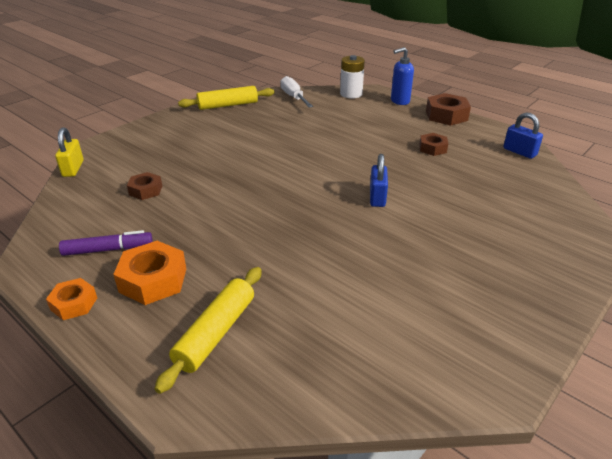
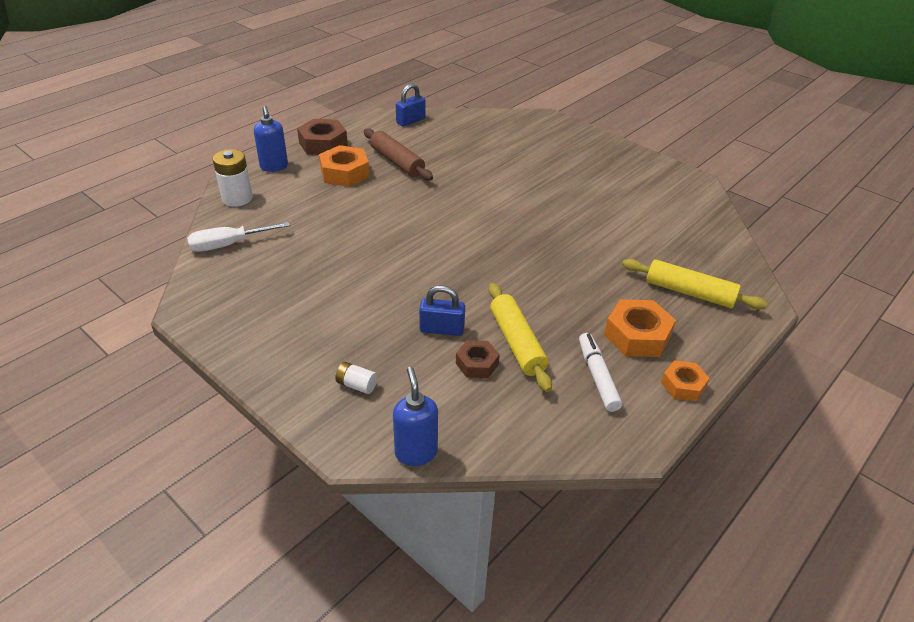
camera: 90 degrees left, 5 degrees up
yellow padlock [55,127,84,177] -> blue soap dispenser [393,367,438,466]
purple marker [59,230,153,256] -> white marker [579,333,622,412]
yellow rolling pin [178,86,275,110] -> yellow rolling pin moved to [489,283,552,392]
blue padlock [370,154,388,207] -> blue padlock moved to [419,285,465,336]
brown nut [419,133,448,156] -> brown rolling pin [364,128,433,181]
none -> orange nut [319,145,370,187]
none -> white battery [335,362,377,394]

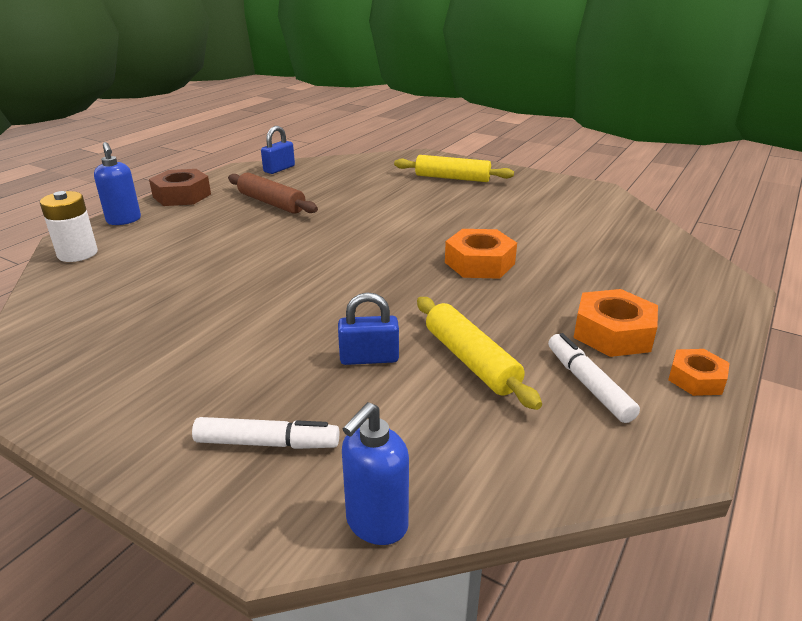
camera: 10 degrees left, 10 degrees down
white screwdriver [187,222,290,252] -> none
orange nut [319,145,370,187] -> orange nut moved to [445,229,517,279]
white battery [335,362,377,394] -> white marker [192,417,339,449]
blue soap dispenser [393,367,438,466] -> blue soap dispenser turned 120 degrees counterclockwise [342,402,409,545]
brown nut [456,340,500,378] -> none
yellow rolling pin [622,259,768,310] -> yellow rolling pin moved to [394,155,514,182]

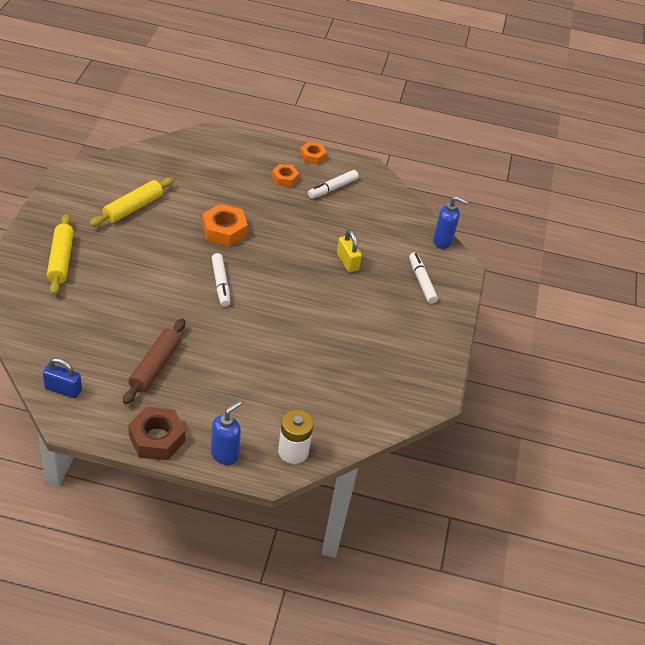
camera: 115 degrees left, 15 degrees up
blue padlock [338,292,399,365] -> yellow padlock [337,230,362,272]
yellow rolling pin [417,297,542,410] -> yellow rolling pin moved to [90,177,174,227]
orange nut [573,289,658,357] -> orange nut [272,164,299,187], size x0.61
none -> white marker [212,253,230,307]

